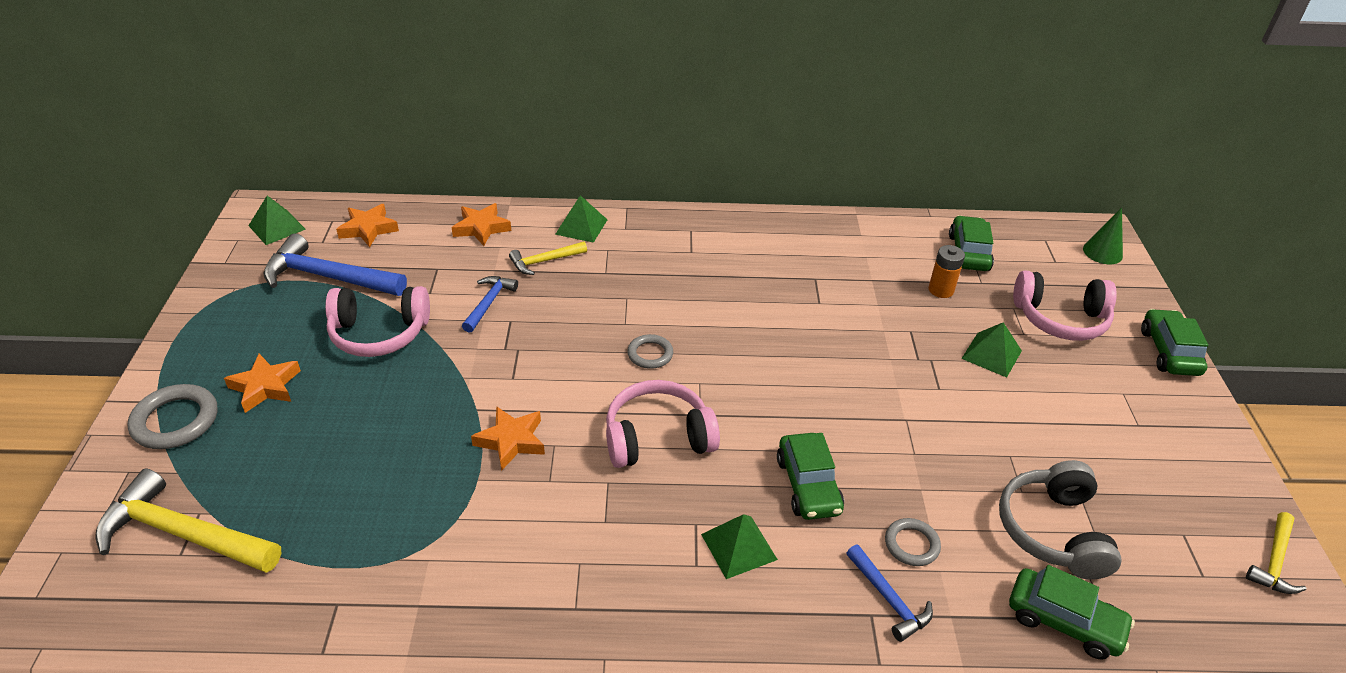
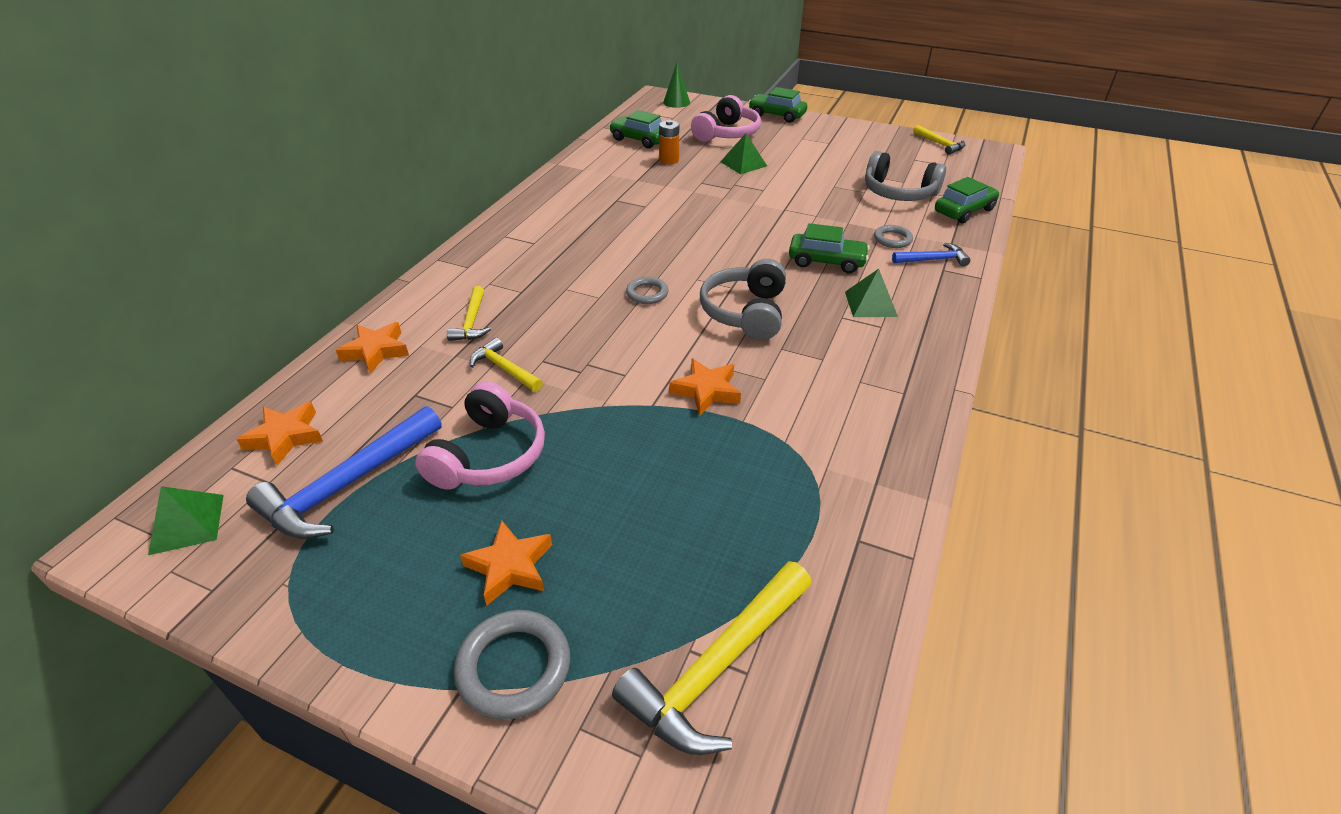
camera: 65 degrees left, 0 degrees up
blue hammer [462,276,518,333] -> yellow hammer [470,338,543,392]
green pyramid [555,195,607,243] -> none
pink headphones [606,380,720,468] -> grey headphones [700,259,786,340]

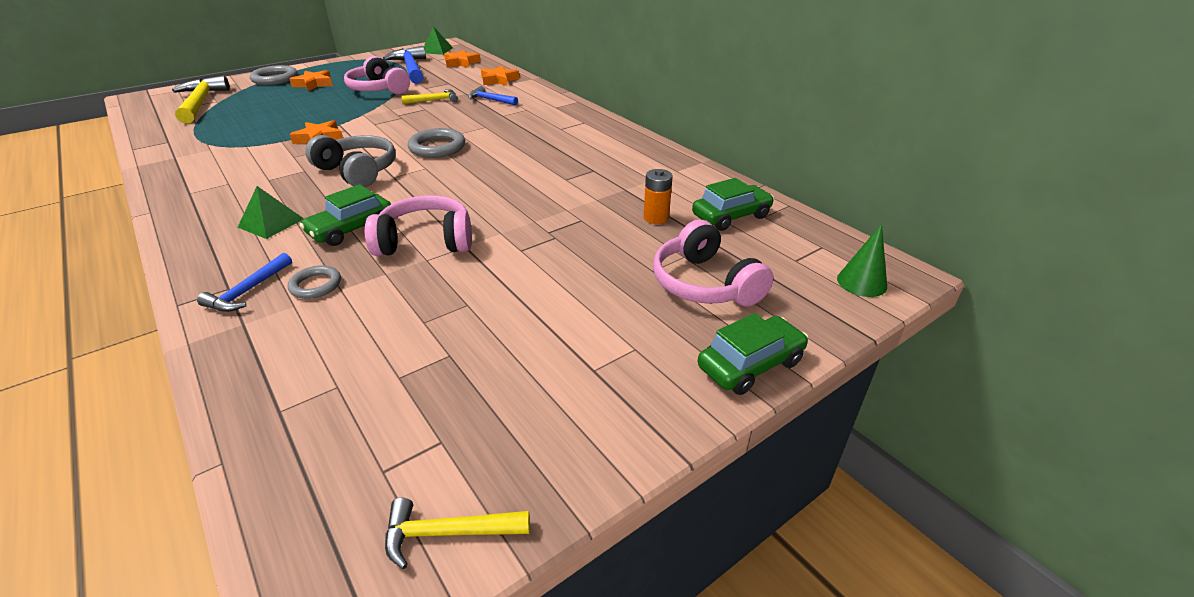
camera: 120 degrees right, 5 degrees down
yellow hammer [447,286,491,341] -> blue hammer [468,86,518,105]
grey ring [626,277,668,304] -> grey ring [408,128,465,158], size x1.64
green pyramid [721,133,767,174] -> none
grey headphones [865,151,946,201] -> none
green car [935,177,999,223] -> none
none -> pink headphones [365,195,472,256]

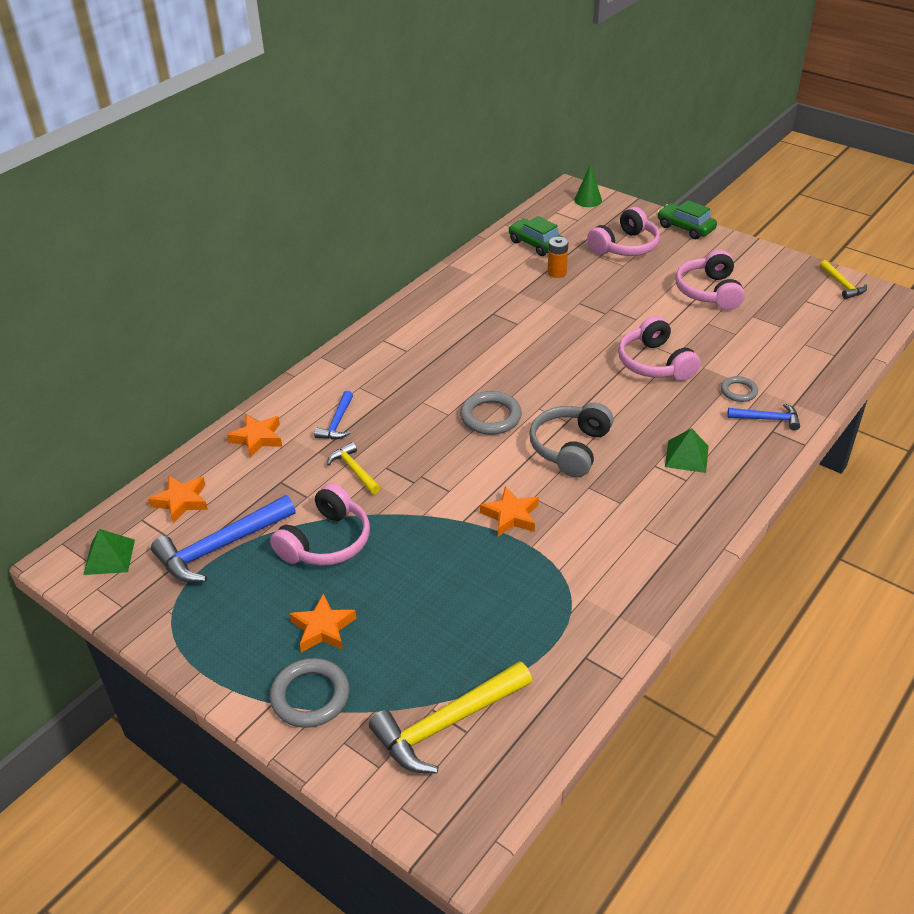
camera: 105 degrees left, 5 degrees up
green car [300,184,391,246] -> none
none -> pink headphones [675,250,745,310]

